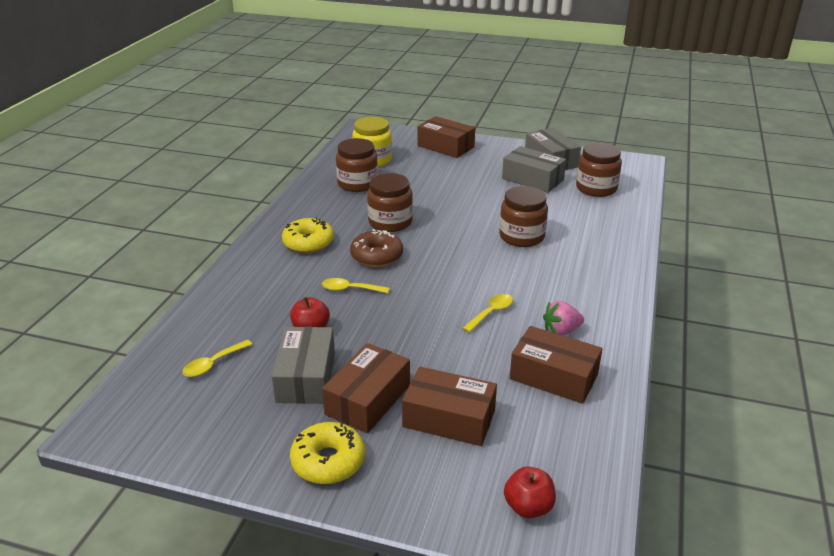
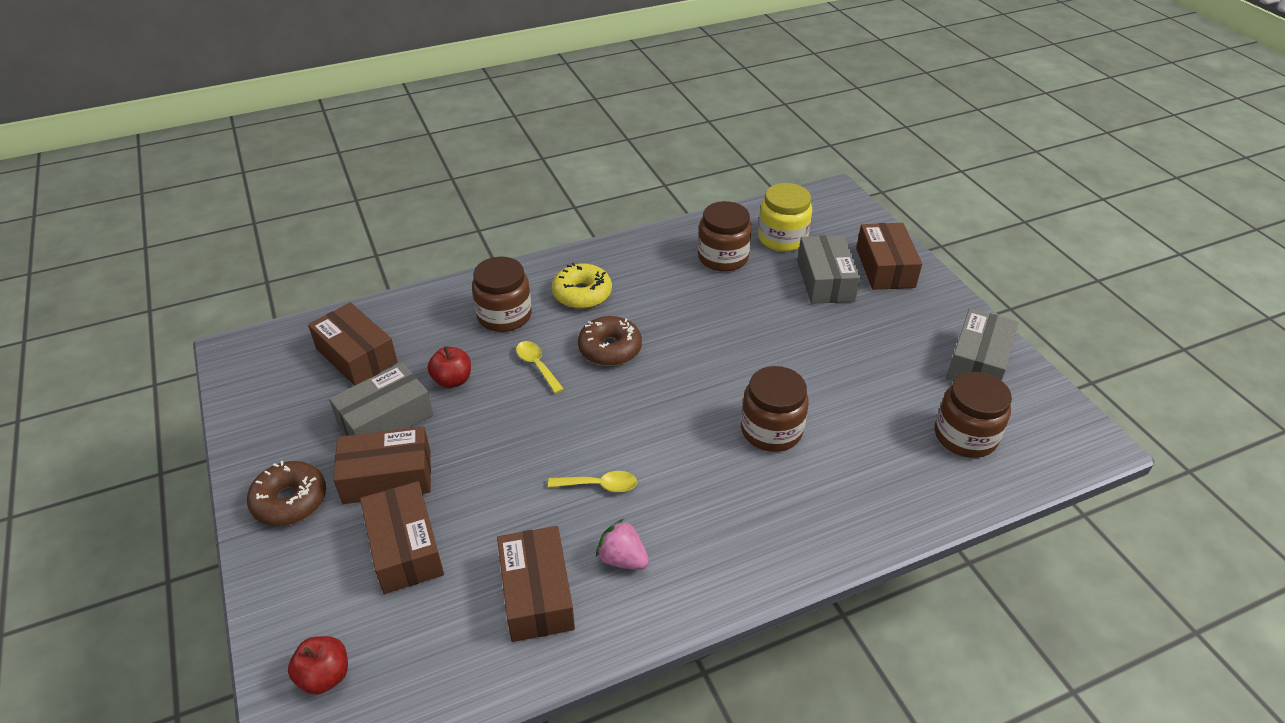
camera: 50 degrees right, 10 degrees up
yellow spoon [182,340,253,377] -> brown box [308,303,398,386]
yellow donut [290,422,365,484] -> brown donut [247,461,326,526]
brown jar [367,173,413,232] -> brown jar moved to [472,257,532,332]
grey box [502,146,566,193] -> grey box moved to [797,235,860,304]

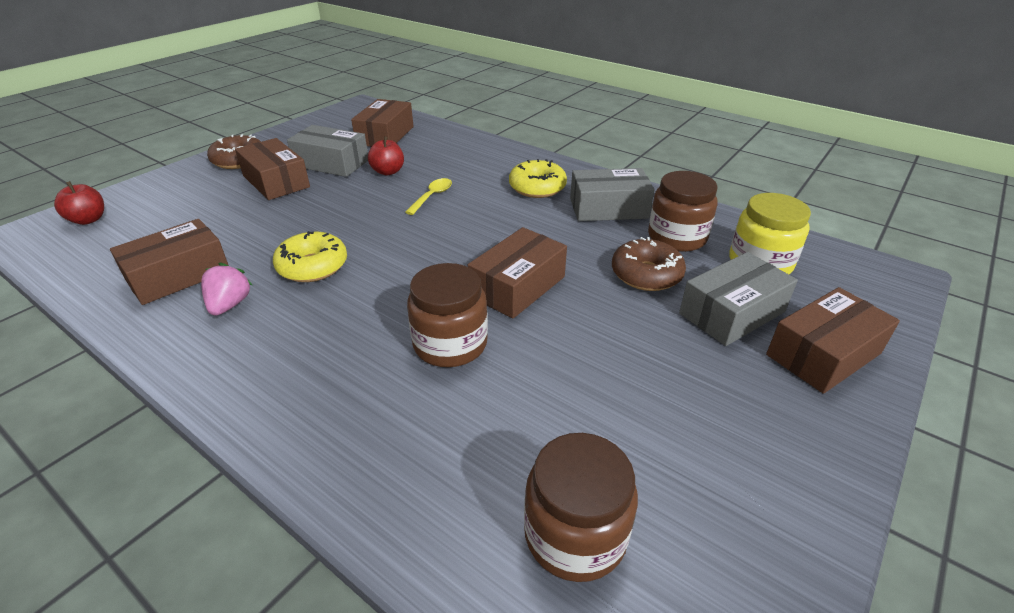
camera: 60 degrees right, 5 degrees down
brown box [360,481,444,594] -> brown box moved to [468,227,567,318]
brown jar [472,257,532,332] -> none
yellow spoon [548,471,637,492] -> yellow donut [273,231,347,282]
brown donut [578,316,642,366] -> brown donut moved to [612,237,686,291]
grey box [946,308,1019,381] -> grey box moved to [570,168,655,221]

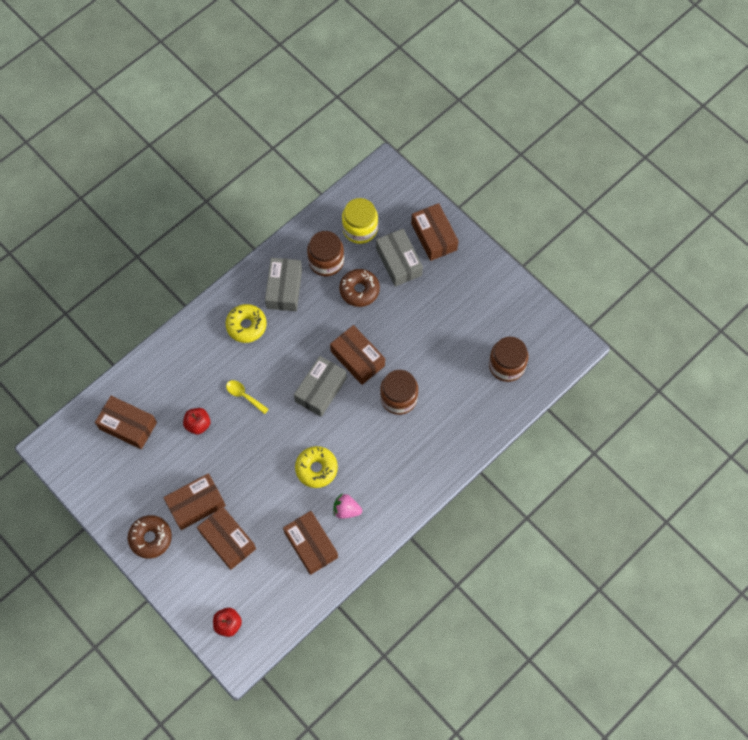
camera: 80 degrees left, 30 degrees up
grey box [287,125,368,177] -> grey box moved to [294,356,347,417]
none -> brown box [197,506,256,570]

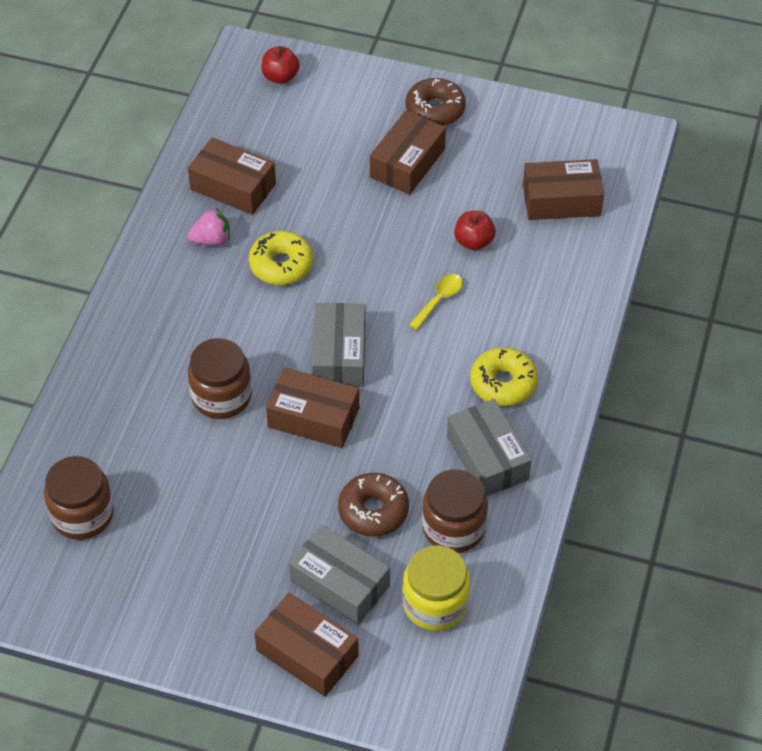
camera: 150 degrees right, 15 degrees down
brown box [197,506,256,570] -> none
yellow spoon [226,380,269,414] -> yellow spoon turned 60 degrees counterclockwise [409,274,463,330]

